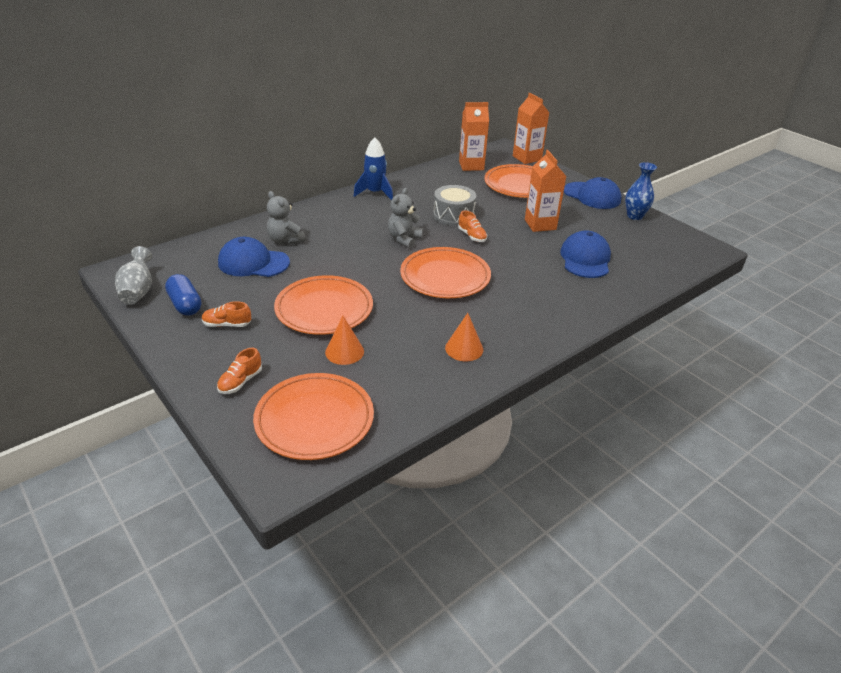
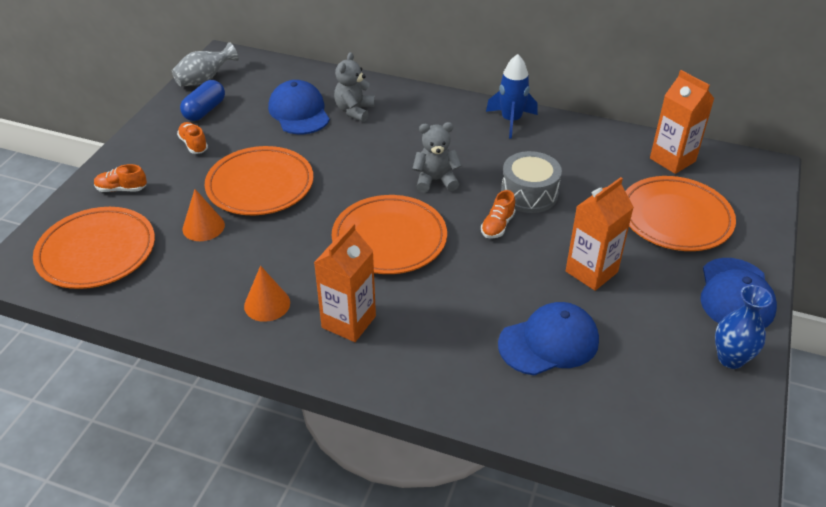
camera: 60 degrees right, 5 degrees up
orange carton [513,93,549,164] -> orange carton moved to [314,223,376,342]

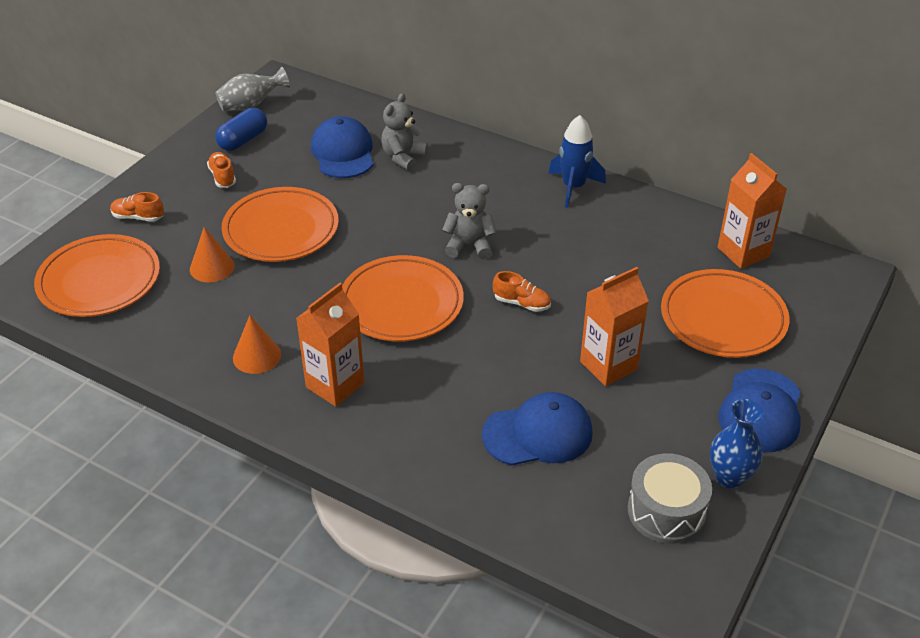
camera: 10 degrees right, 0 degrees up
orange shoe [481,190,515,239] -> orange shoe turned 105 degrees counterclockwise [493,271,551,312]
grey drum [501,151,562,213] -> grey drum moved to [628,453,712,544]

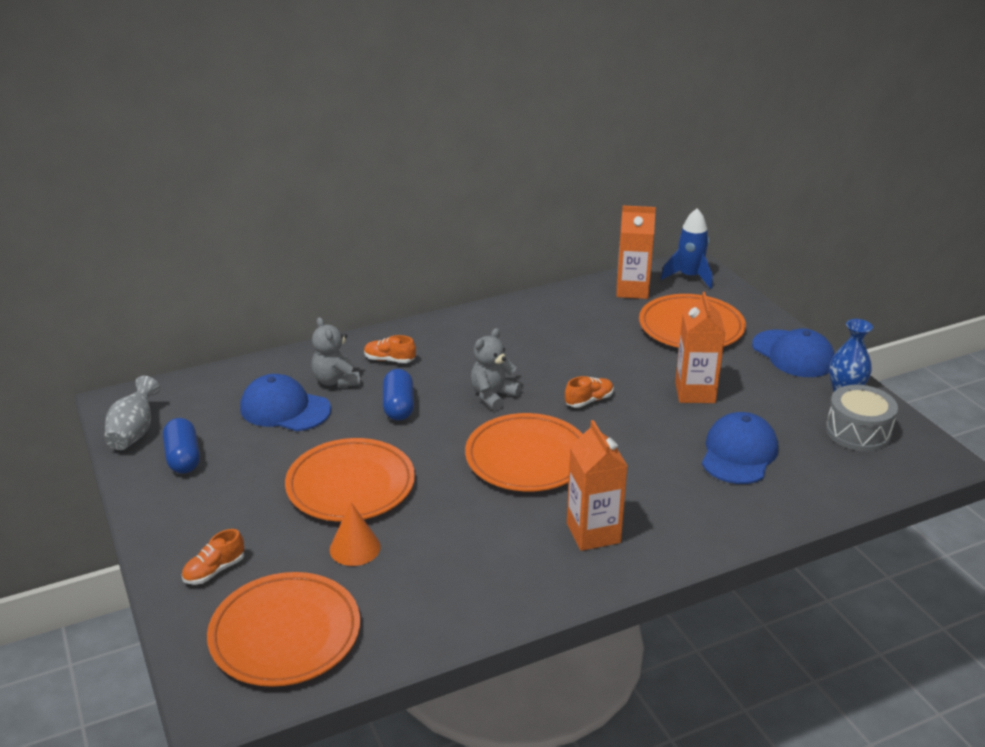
camera: 55 degrees left, 10 degrees down
orange shoe [207,152,236,188] -> orange shoe moved to [364,335,416,363]
orange cone [233,315,281,374] -> none
blue rocket [548,115,606,208] -> blue rocket moved to [661,208,712,289]
none -> blue capsule [383,369,414,421]

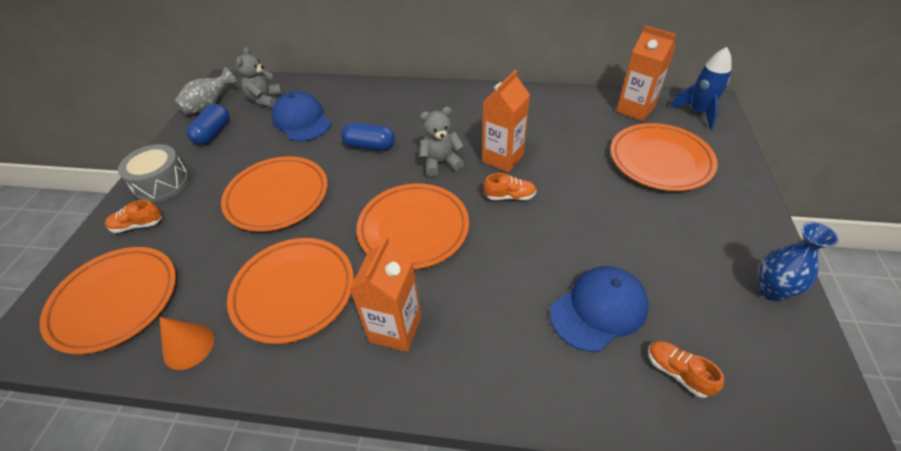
camera: 35 degrees right, 15 degrees up
grey teddy bear [311,317,360,388] -> grey teddy bear moved to [236,47,282,108]
orange cone [330,502,381,566] -> orange cone moved to [159,317,214,370]
orange shoe [364,335,416,363] -> orange shoe moved to [648,341,724,398]
blue capsule [383,369,414,421] -> blue capsule turned 75 degrees clockwise [341,122,395,151]
orange carton [675,292,726,403] -> orange carton moved to [482,70,530,172]
blue cap [752,329,835,377] -> none
grey drum [826,385,898,451] -> grey drum moved to [118,144,189,203]
none -> orange plate [227,238,354,344]

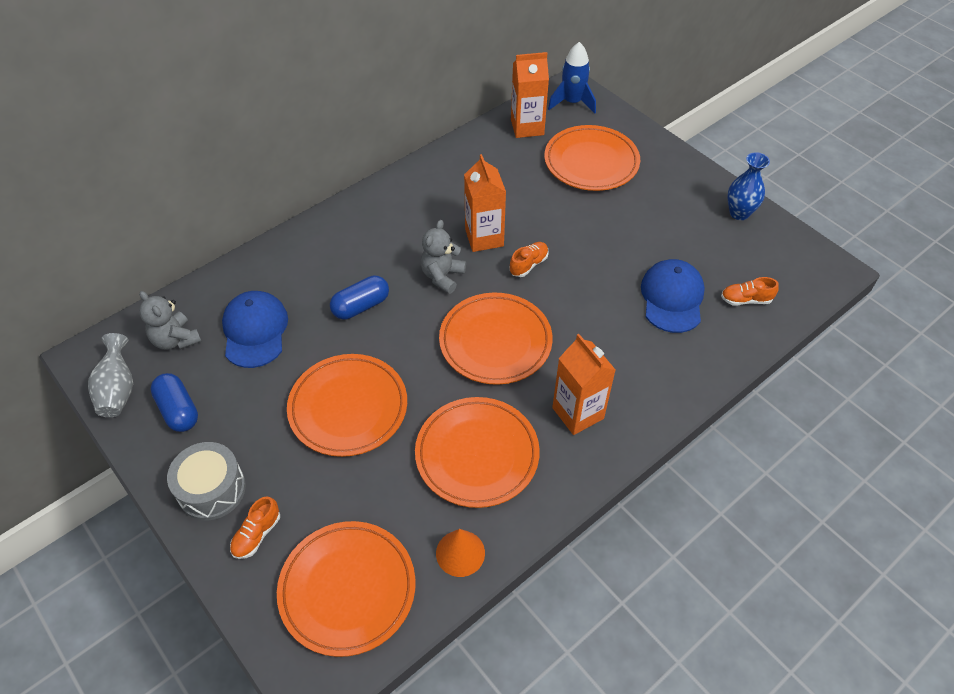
camera: 50 degrees left, 5 degrees up
blue cap [272,91,331,142] -> blue cap turned 75 degrees clockwise [222,291,288,368]

